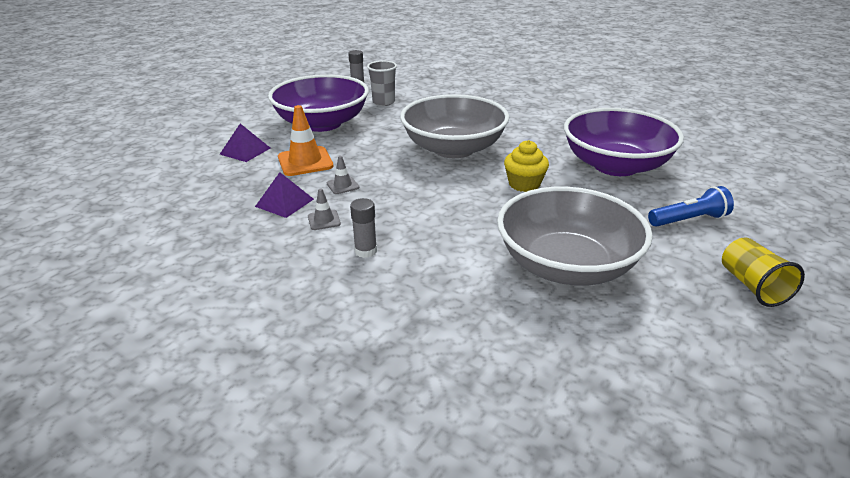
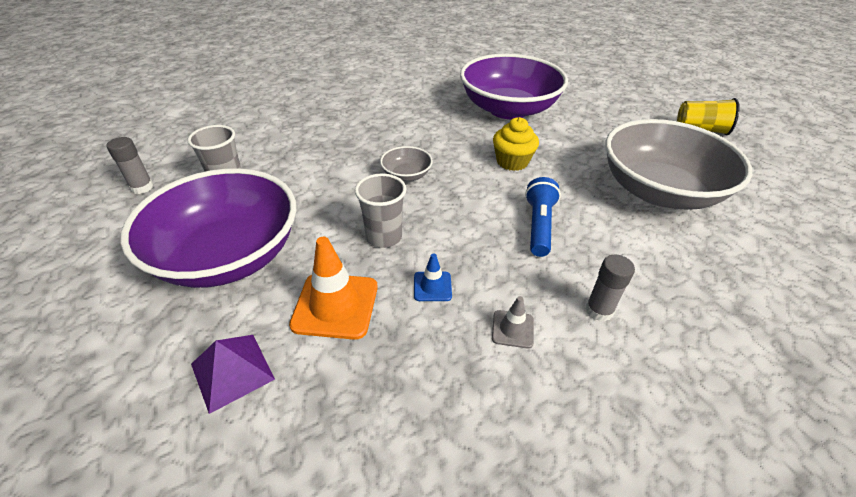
camera: 65 degrees left, 10 degrees up
purple pyramid [255,172,314,218] -> none
grey traffic cone [327,156,360,194] -> blue traffic cone [414,253,452,301]
grey bowl [400,94,509,158] -> grey bowl [380,146,433,181], size x0.41
blue flashlight [648,186,734,227] -> blue flashlight moved to [525,177,561,257]
none -> grey cup [355,174,406,248]

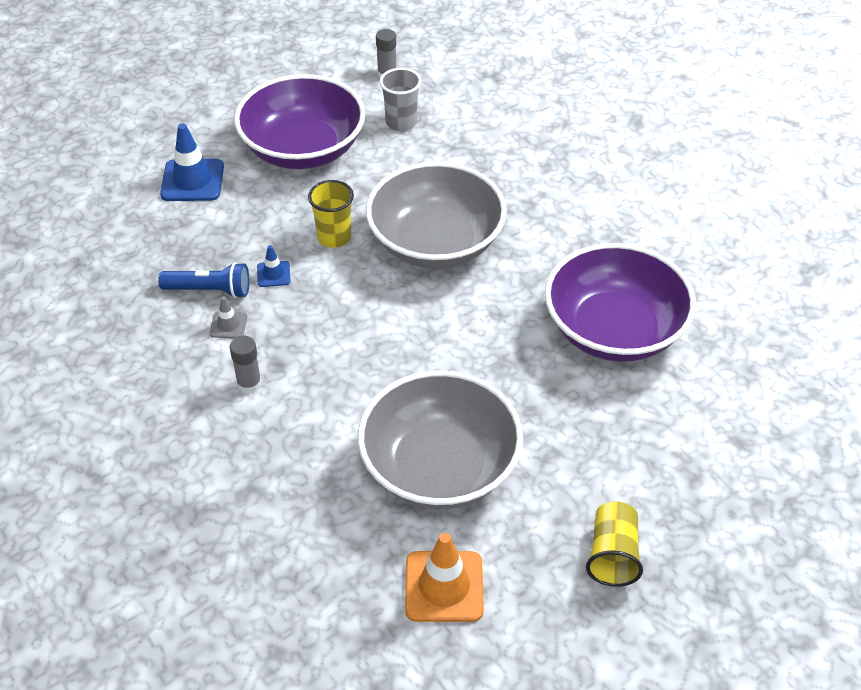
camera: 85 degrees right, 5 degrees up
purple pyramid [191,335,275,414] -> blue traffic cone [160,123,224,201]
orange traffic cone [289,237,378,340] -> orange traffic cone moved to [405,533,484,622]
grey cup [355,174,406,248] -> yellow cup [308,180,354,248]
grey bowl [380,146,433,181] -> grey bowl [366,162,507,269], size x2.43
yellow cupcake [493,117,539,171] -> none
blue flashlight [525,177,561,257] -> blue flashlight moved to [158,262,249,298]

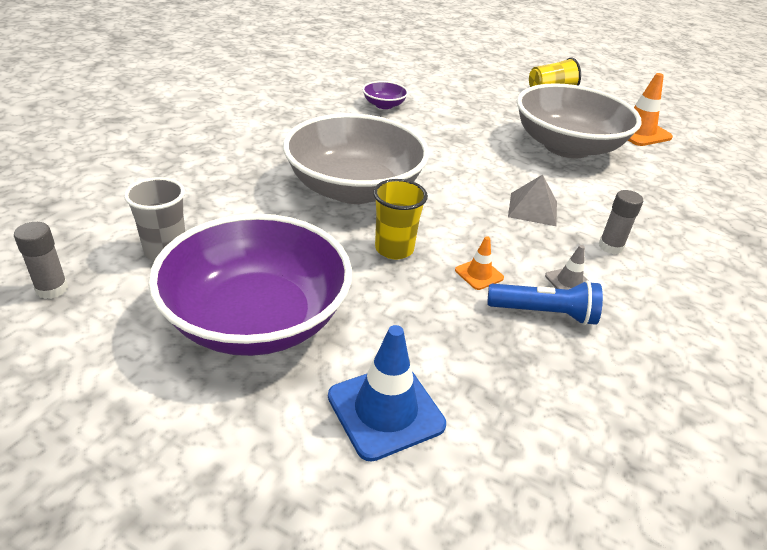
camera: 120 degrees left, 10 degrees down
blue flashlight [158,262,249,298] -> blue flashlight turned 120 degrees clockwise [487,280,603,325]
blue traffic cone [257,245,291,287] -> orange traffic cone [455,236,504,290]
purple bowl [545,243,696,362] -> purple bowl [362,81,408,109], size x0.41
none -> grey pyramid [508,174,557,226]

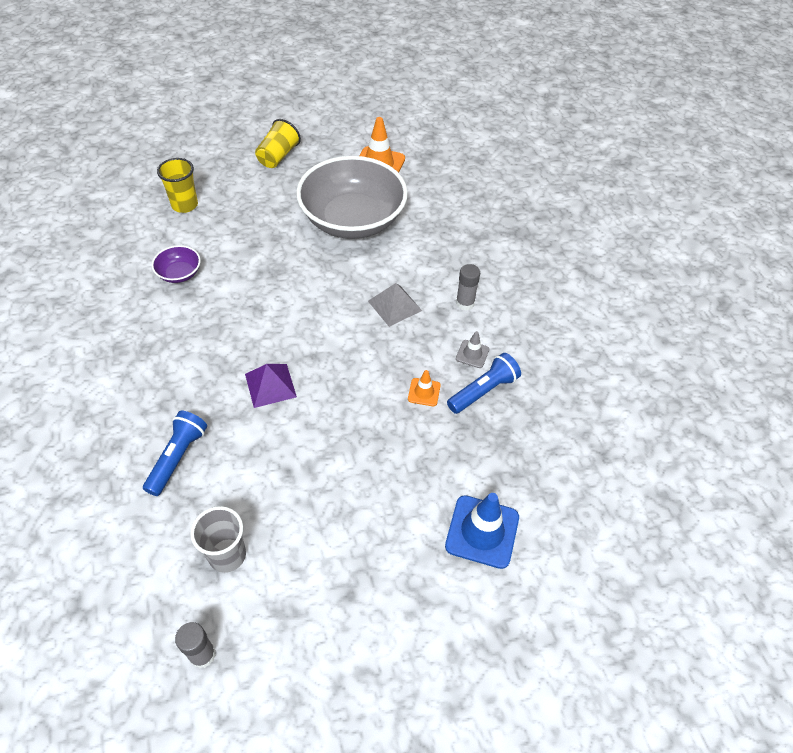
camera: 45 degrees left, 15 degrees up
purple bowl [148,214,352,356] -> none
grey bowl [283,113,429,204] -> purple pyramid [245,364,297,408]
yellow cup [373,179,428,259] -> yellow cup moved to [157,158,198,213]
none -> blue flashlight [143,411,207,496]

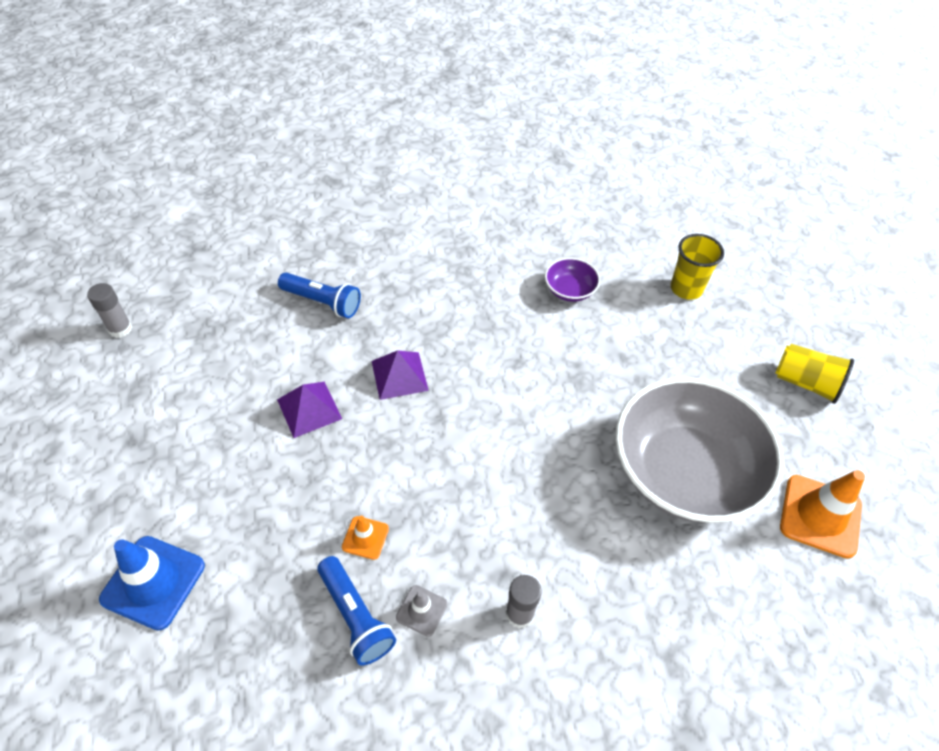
camera: 95 degrees right, 0 degrees up
grey cup [190,506,246,573] -> none
grey pyramid [368,283,422,327] -> none
none -> purple pyramid [277,382,342,438]

